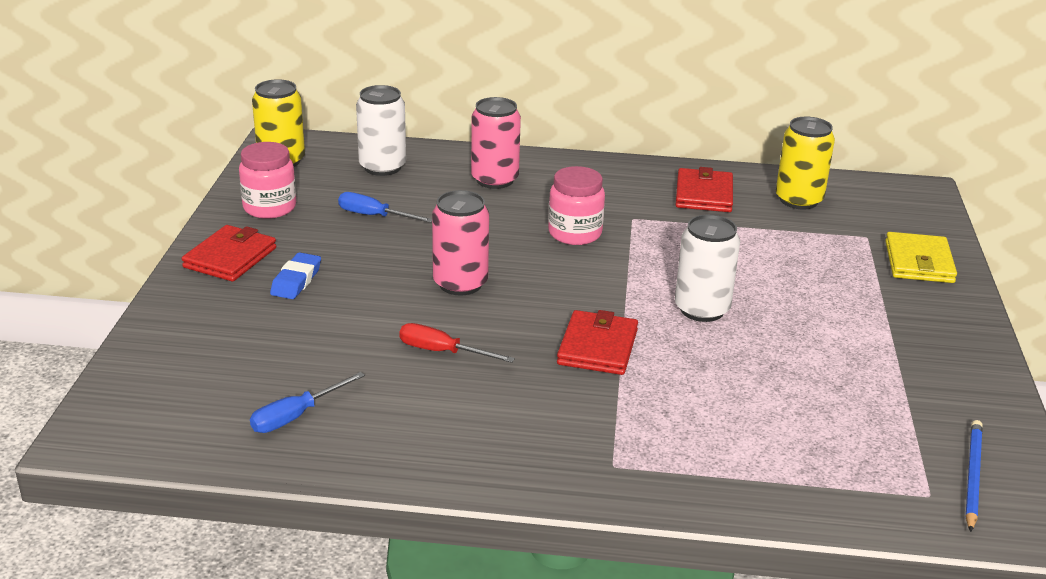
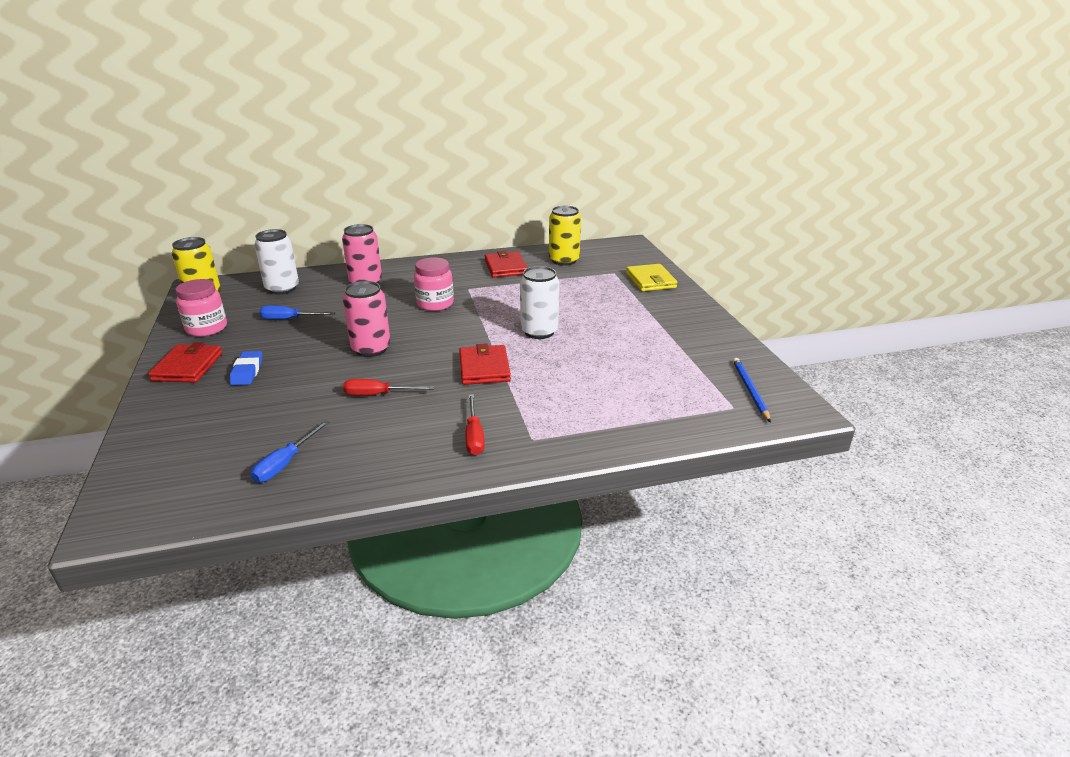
camera: 20 degrees left, 0 degrees up
none -> red screwdriver [465,394,485,455]

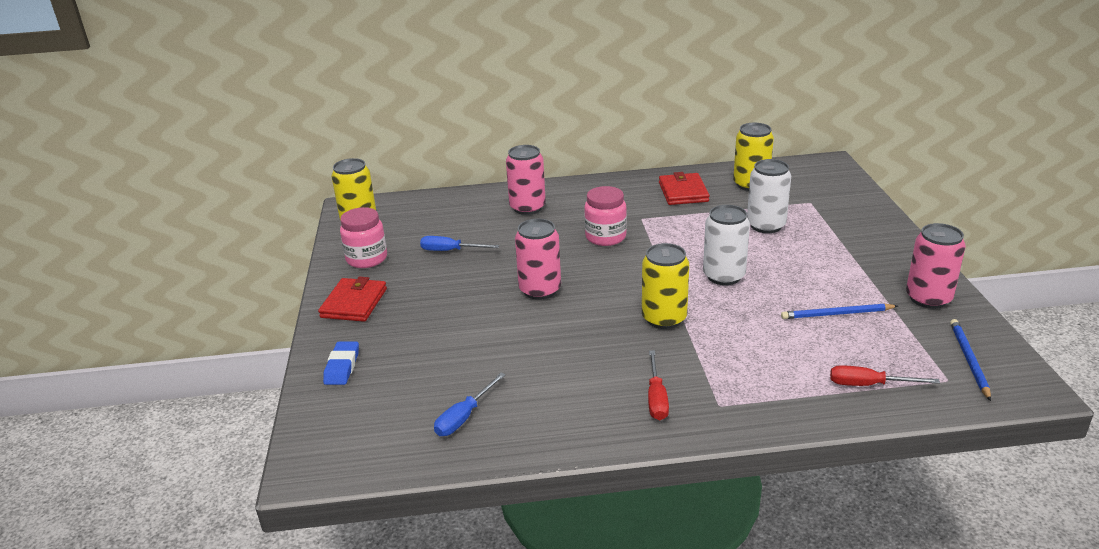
camera: 10 degrees right, 0 degrees up
blue eraser [230,351,262,385] -> blue eraser moved to [323,341,359,385]
white can [254,229,299,294] -> white can moved to [747,159,791,233]
red screwdriver [343,379,434,396] -> red screwdriver moved to [830,365,940,386]
red wallet [459,343,511,385] -> yellow can [642,243,689,329]
yellow wallet [626,264,678,291] -> none
none -> blue pencil [781,304,898,319]
none -> pink can [906,223,966,309]

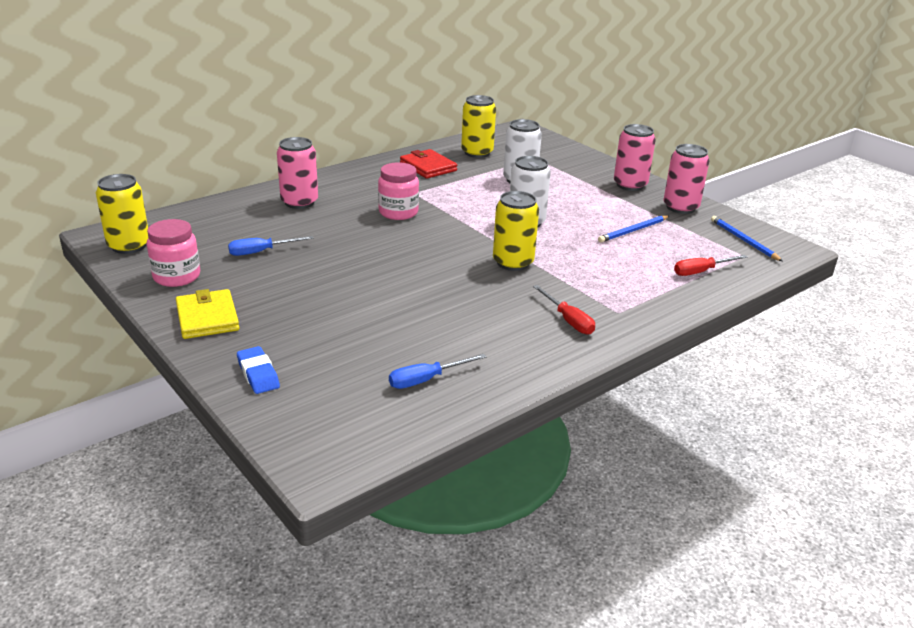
camera: 35 degrees left, 0 degrees up
red wallet [318,276,387,322] -> yellow wallet [176,289,239,339]
blue screwdriver [434,373,506,436] -> blue screwdriver turned 60 degrees clockwise [389,354,486,389]
pink can [515,219,561,300] -> pink can moved to [614,124,656,191]

